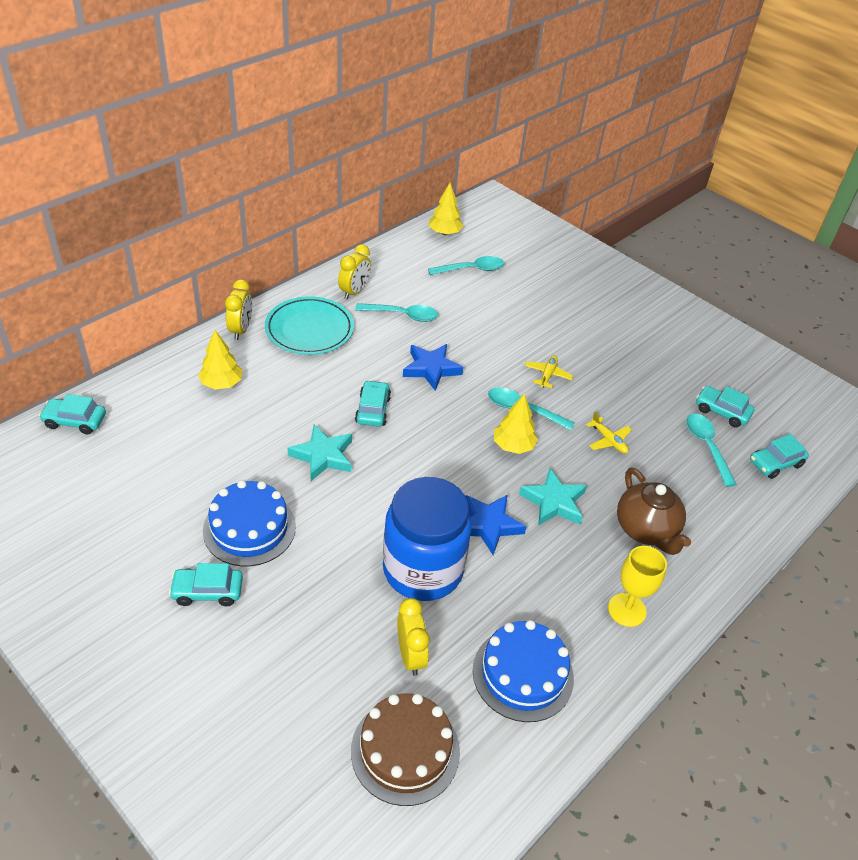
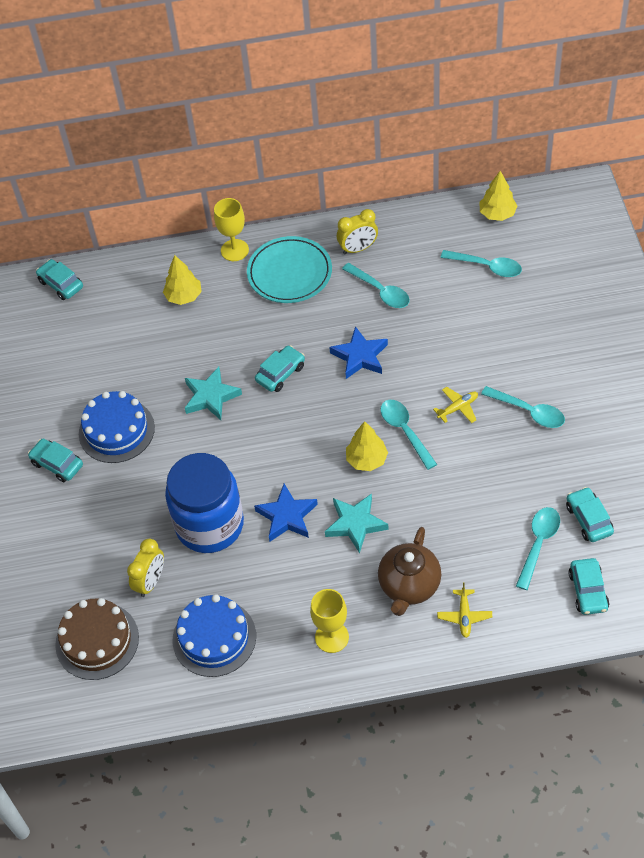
camera: 45 degrees right, 10 degrees up
yellow clock [225,279,252,340] -> yellow goblet [214,198,249,261]
yellow plane [586,412,632,454] -> yellow plane moved to [437,582,492,638]
turquoise car [750,434,809,479] -> turquoise car turned 105 degrees counterclockwise [568,558,609,615]
none -> turquoise spoon [481,386,565,428]

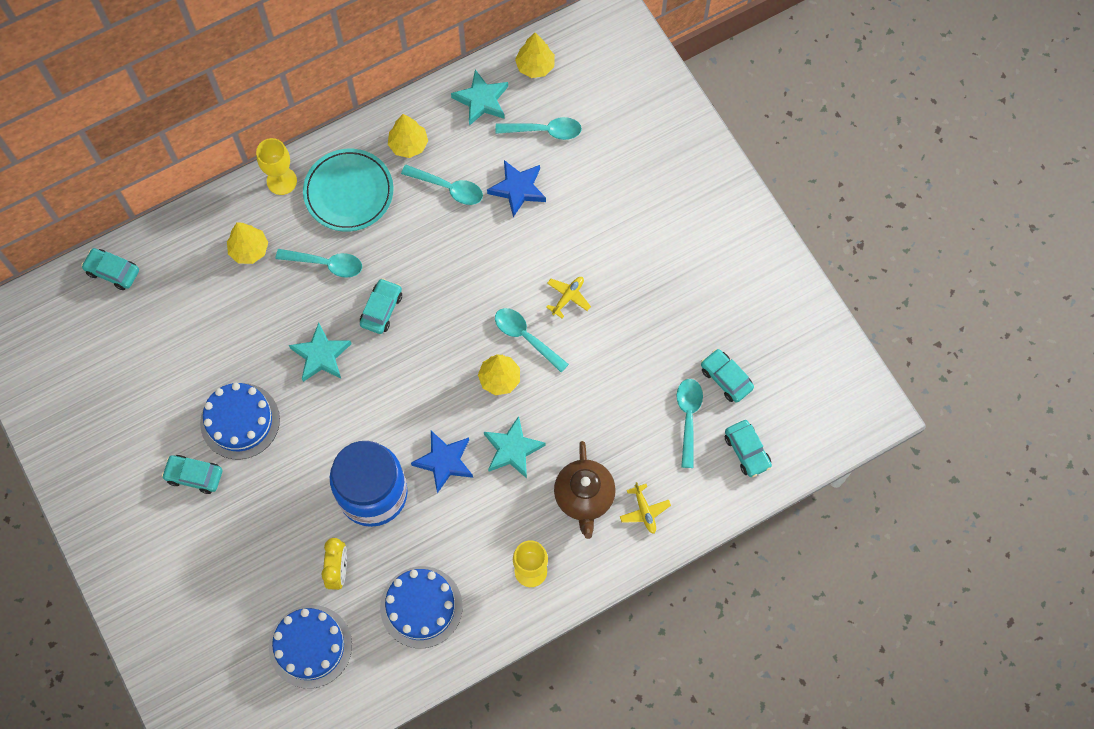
camera: 25 degrees left, 15 degrees up
brown cake [55,598,139,680] -> blue cake [269,605,352,689]
blue star [329,326,388,379] -> blue star moved to [487,160,546,217]
yellow clock [337,209,378,255] -> yellow tree [388,114,428,158]
turquoise spoon [481,386,565,428] -> turquoise spoon moved to [275,249,362,278]
none -> turquoise star [451,70,508,126]

